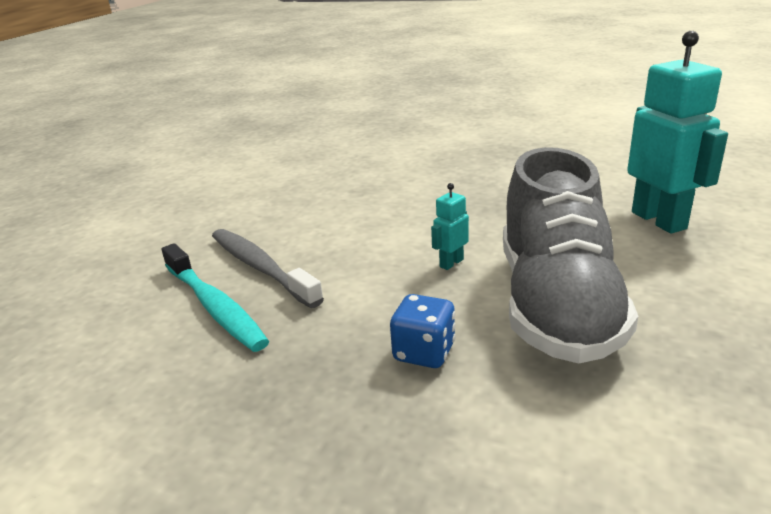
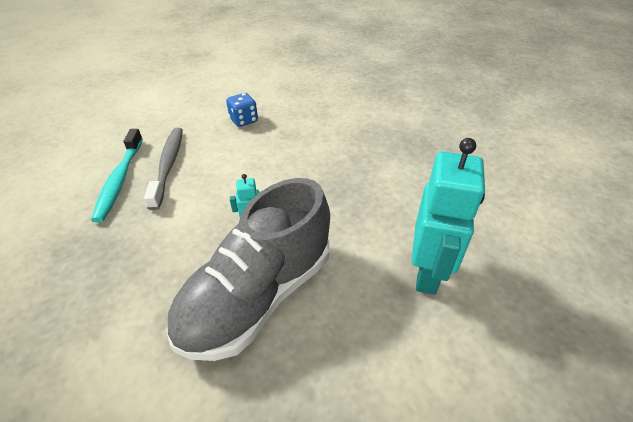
camera: 35 degrees right, 15 degrees up
blue dice [390,294,456,368] -> blue dice moved to [226,93,258,127]

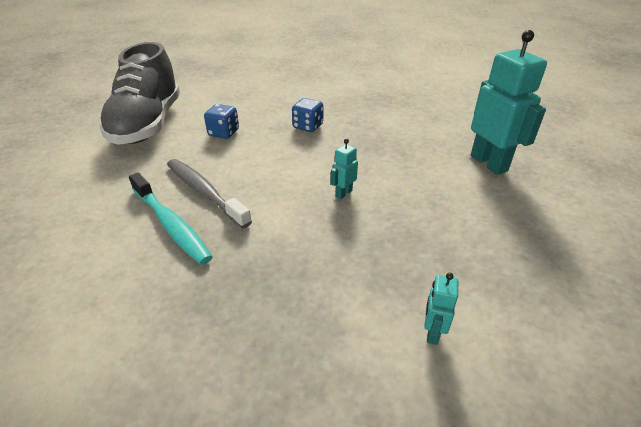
camera: 40 degrees left, 5 degrees down
grey shoe [166,178,330,361] -> grey shoe moved to [99,42,180,145]
none -> blue dice [292,98,323,132]
none -> turquoise robot [424,273,458,345]

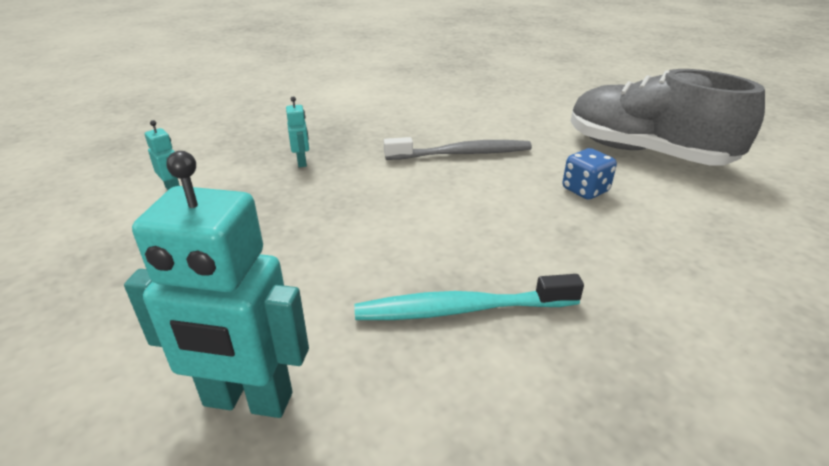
camera: 125 degrees right, 5 degrees down
turquoise toothbrush [129,173,212,265] -> turquoise toothbrush moved to [354,274,584,320]
blue dice [292,98,323,132] -> none
turquoise robot [331,139,358,199] -> turquoise robot moved to [286,96,309,167]

